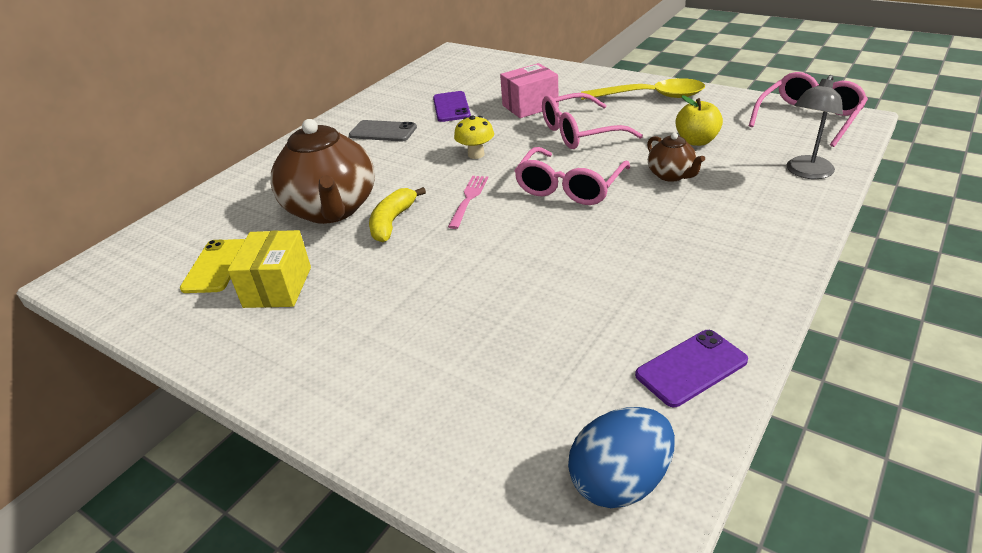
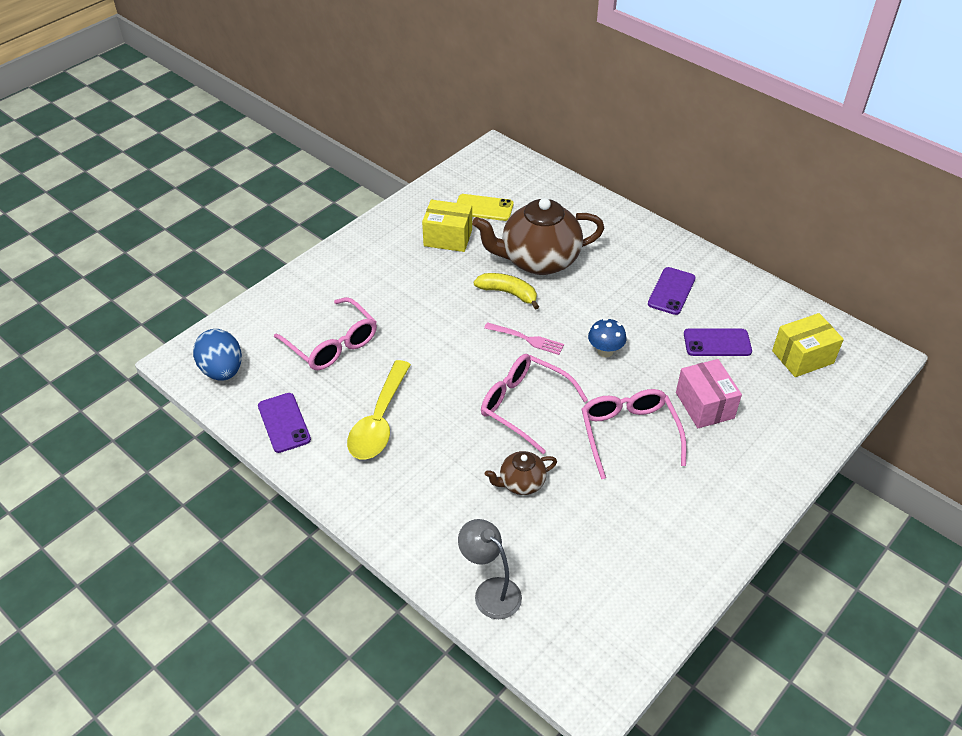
camera: 95 degrees right, 10 degrees up
grey phone [349,120,417,141] -> purple phone [648,267,696,315]
yellow mushroom [454,115,494,159] -> blue mushroom [588,318,626,357]
yellow spoon [581,78,705,100] -> yellow spoon moved to [347,360,411,460]
yellow apple [675,95,723,146] -> none
pink glasses [749,72,868,147] -> pink glasses moved to [274,297,377,370]
none -> yellow box [772,313,844,377]

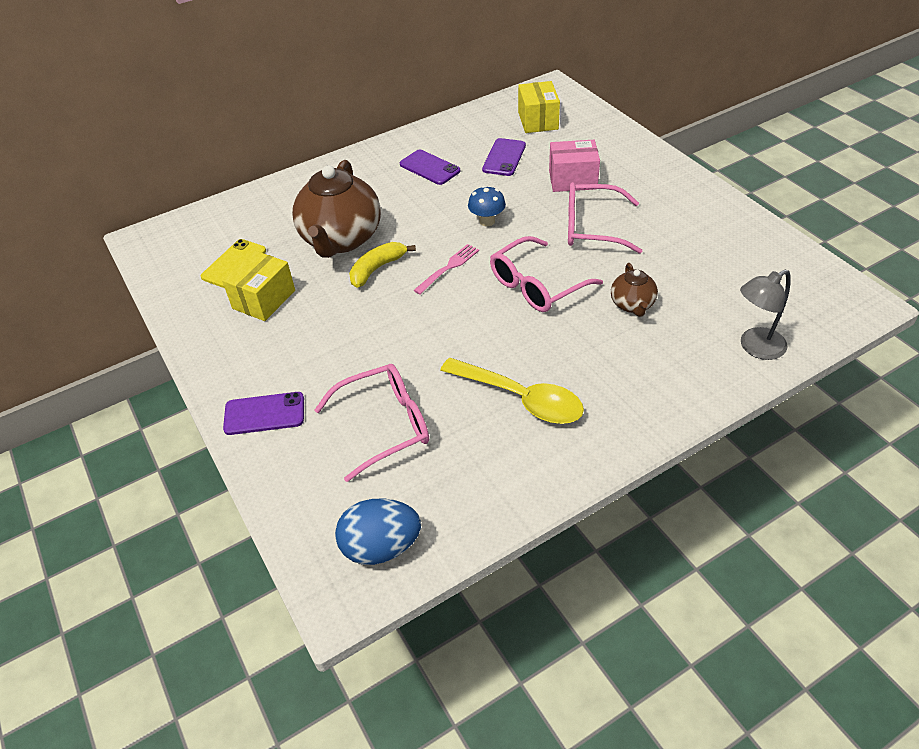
camera: 70 degrees left, 0 degrees up
purple phone [258,393,311,453] -> purple phone moved to [223,392,304,435]

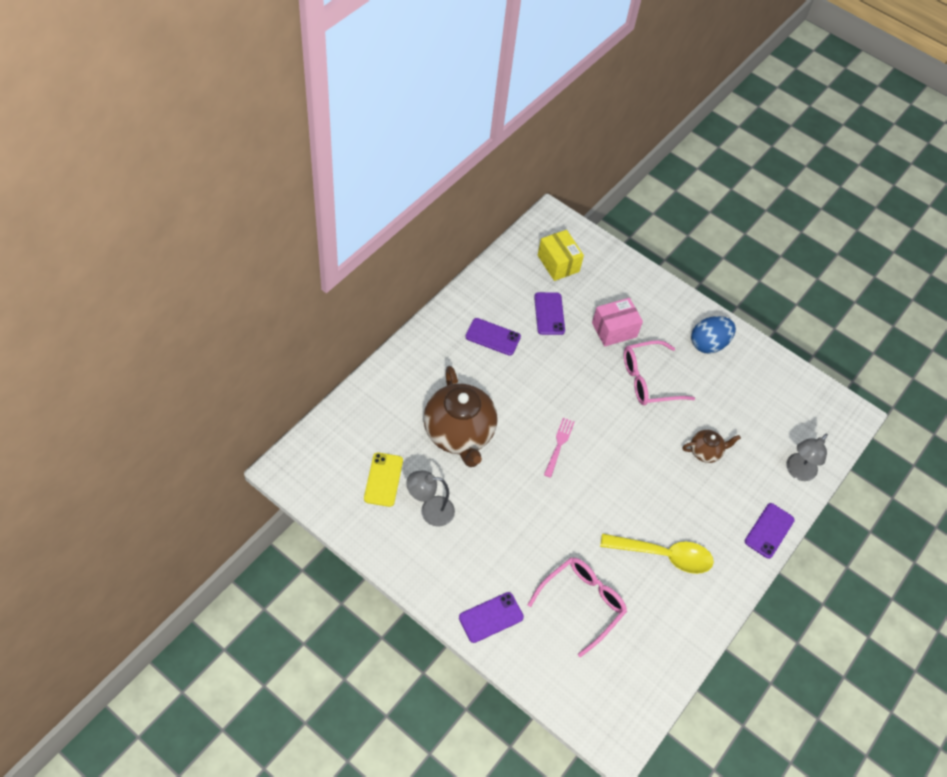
camera: 30 degrees left, 10 degrees up
yellow box [222,250,295,321] -> grey lamp [406,471,455,527]
blue egg [335,498,421,565] -> blue egg moved to [691,316,736,354]
yellow banana [349,242,416,288] -> none
blue mushroom [468,186,506,226] -> none
pink glasses [490,236,603,312] -> none
brown teapot [611,263,658,317] -> brown teapot turned 75 degrees counterclockwise [682,430,741,463]
none -> purple phone [745,503,795,559]

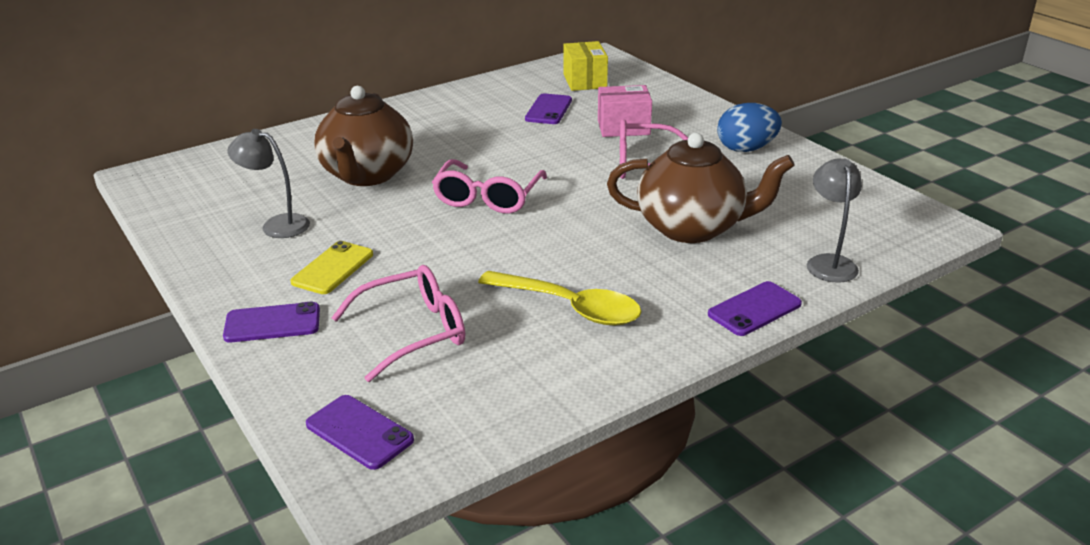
camera: 25 degrees right, 25 degrees down
yellow phone [364,452,403,507] -> yellow phone moved to [290,241,373,294]
purple phone [465,318,521,356] -> purple phone moved to [306,395,414,470]
pink fork [544,418,575,478] -> pink glasses [432,159,547,214]
brown teapot [682,430,741,463] -> brown teapot [607,133,795,243], size x2.10
grey lamp [786,434,828,481] -> grey lamp turned 120 degrees clockwise [807,158,862,283]

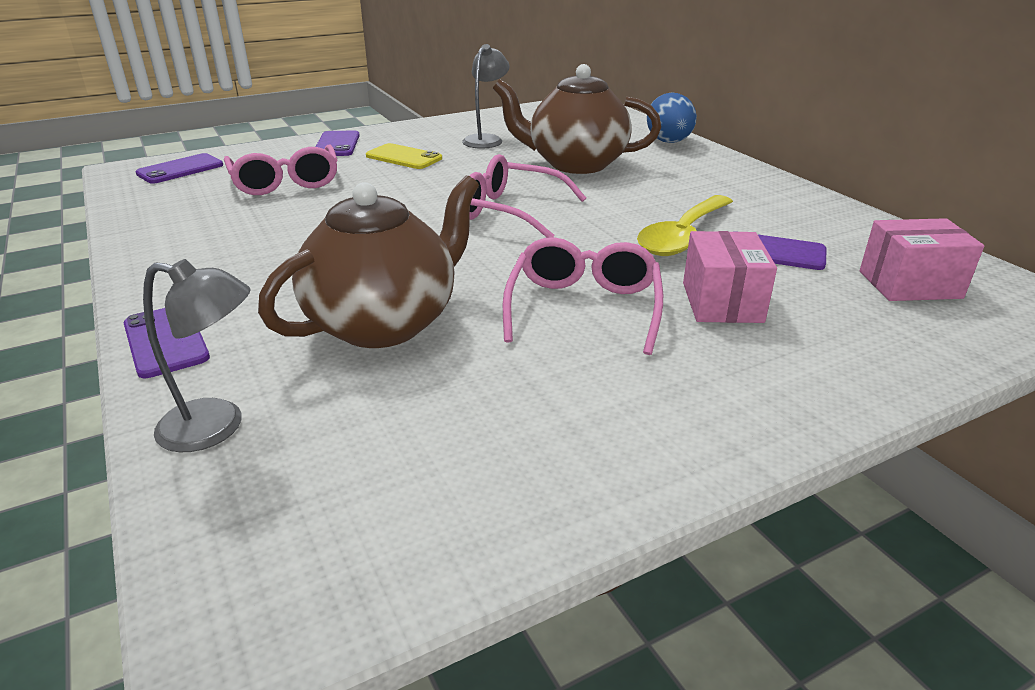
camera: 95 degrees right, 0 degrees up
yellow spoon [478,271,642,326] -> yellow spoon moved to [637,195,733,256]
yellow box [563,41,608,91] -> pink box [860,218,984,301]
brown teapot [607,133,795,243] -> brown teapot turned 150 degrees counterclockwise [258,175,479,348]
blue egg [717,103,782,152] -> blue egg moved to [647,92,697,143]

